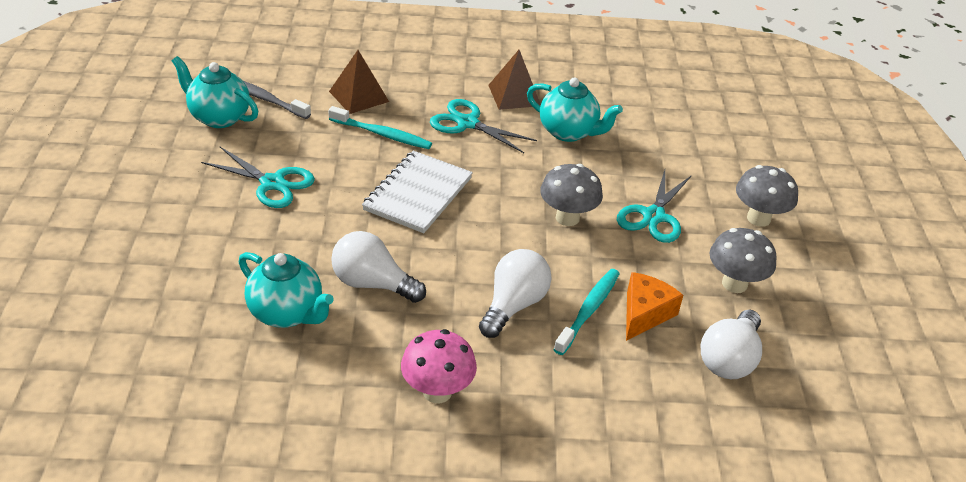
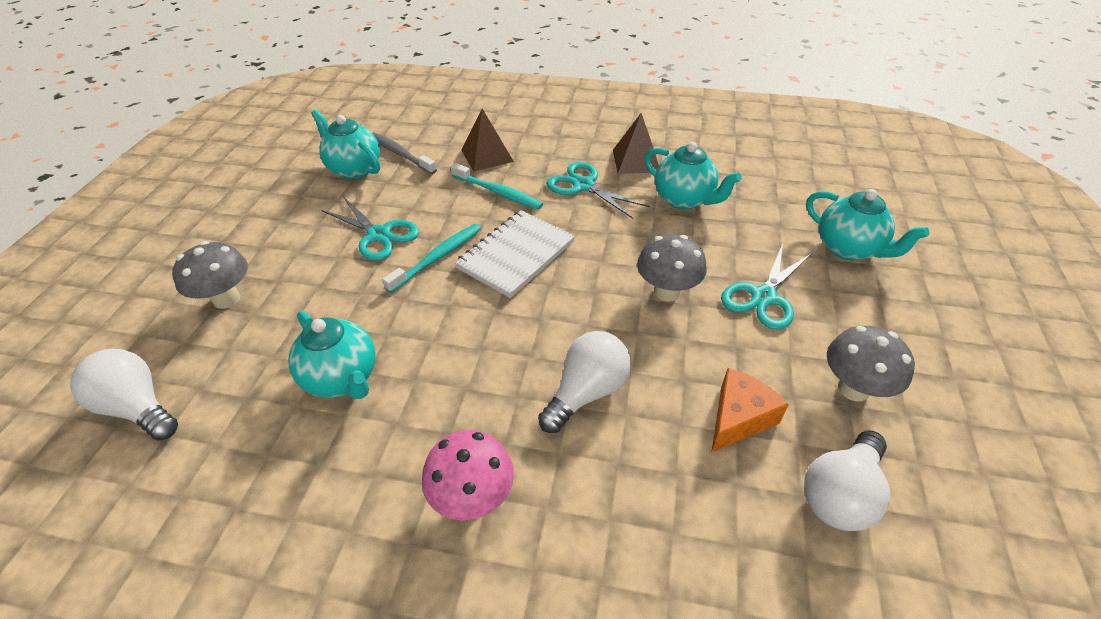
camera: 15 degrees right, 5 degrees up
white light bulb [331,231,426,303] -> white light bulb moved to [70,349,178,440]
turquoise toothbrush [553,269,620,355] -> turquoise toothbrush moved to [382,224,481,293]
grey mushroom [736,165,798,227] -> grey mushroom moved to [172,241,248,309]
none -> turquoise teapot [806,189,929,260]

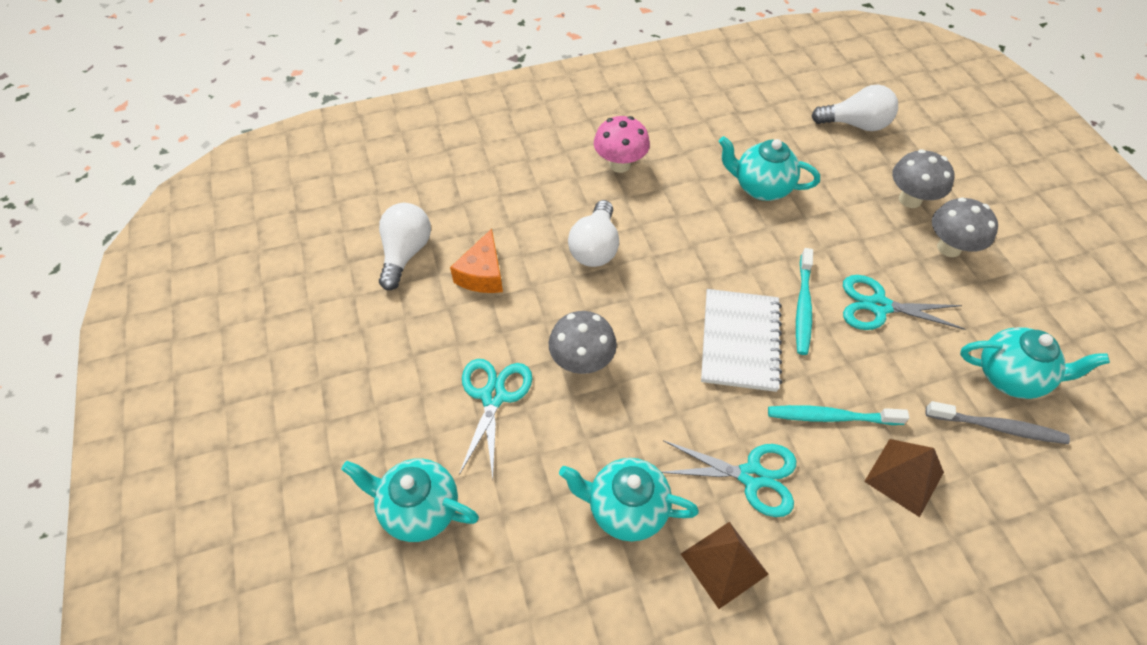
camera: 150 degrees right, 10 degrees up
grey mushroom [827,326,915,401] -> grey mushroom moved to [932,197,998,257]

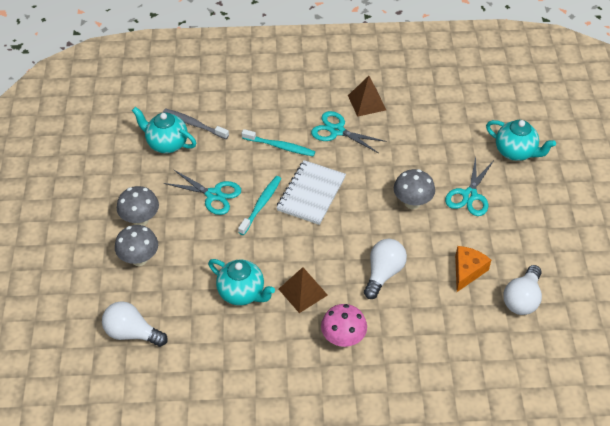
camera: 165 degrees left, 5 degrees down
turquoise teapot [559,458,699,542] -> none
brown pyramid [864,439,944,517] -> brown pyramid moved to [279,267,328,313]

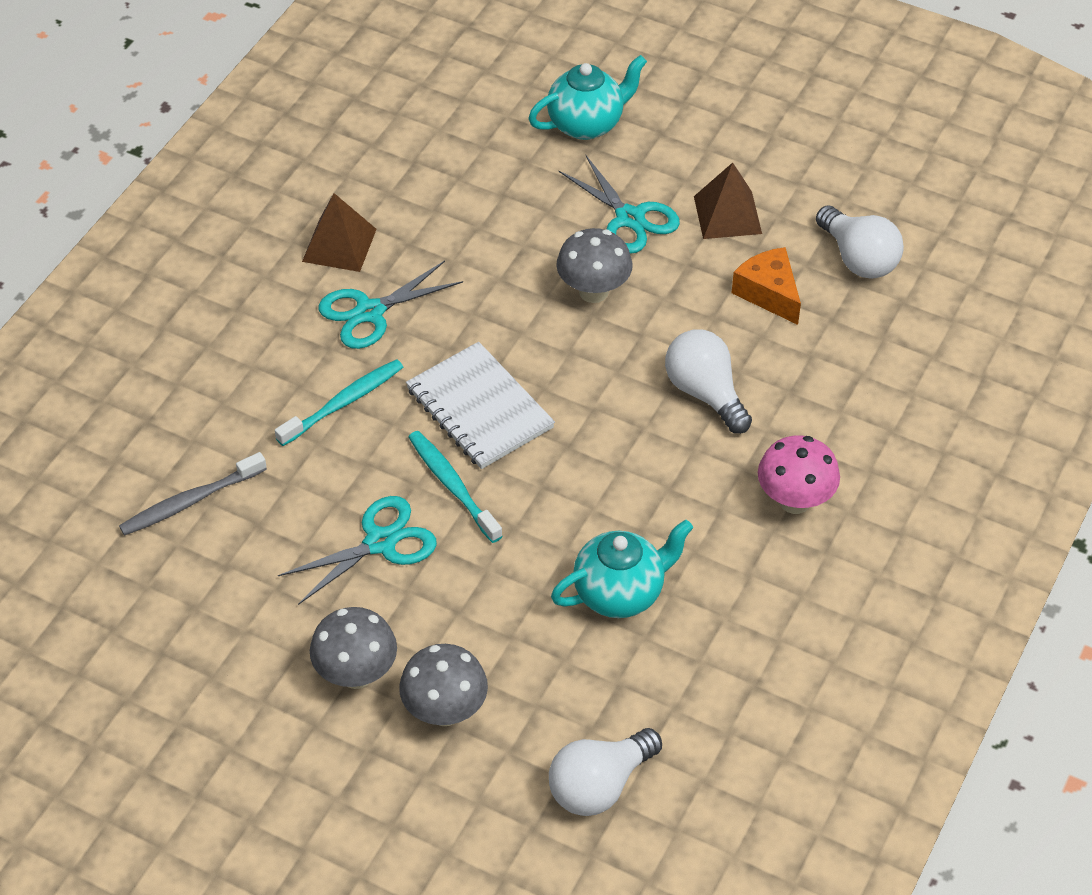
camera: 60 degrees left, 0 degrees up
turquoise teapot [132,107,196,153] -> none
brown pyramid [279,267,328,313] -> brown pyramid moved to [694,163,762,239]

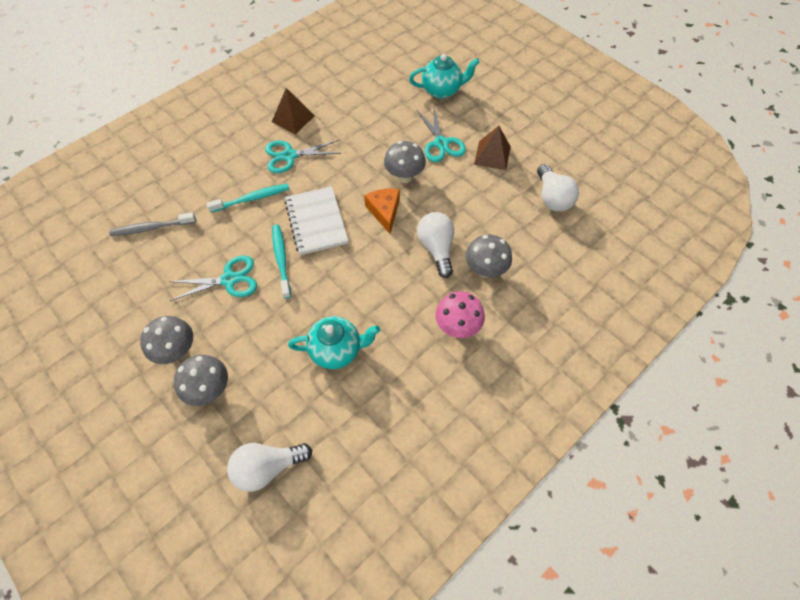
camera: 20 degrees right, 10 degrees up
orange cheese [732,247,801,325] -> orange cheese moved to [364,189,400,234]
none -> grey mushroom [466,235,512,278]

